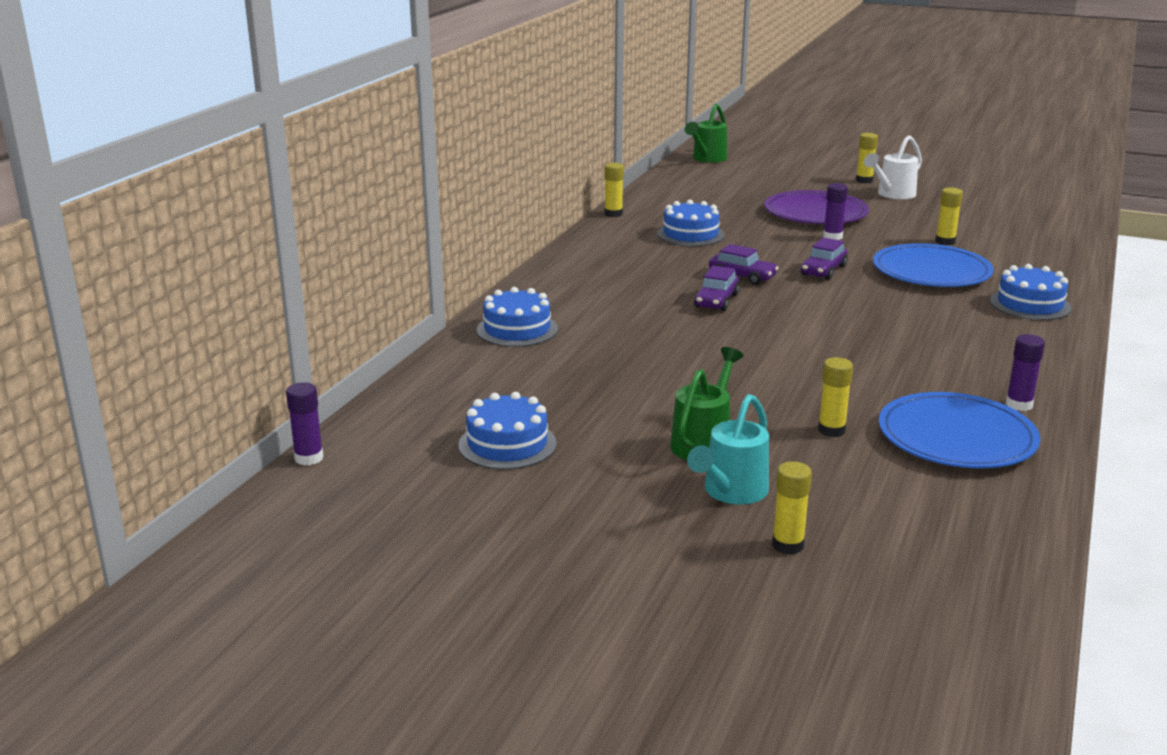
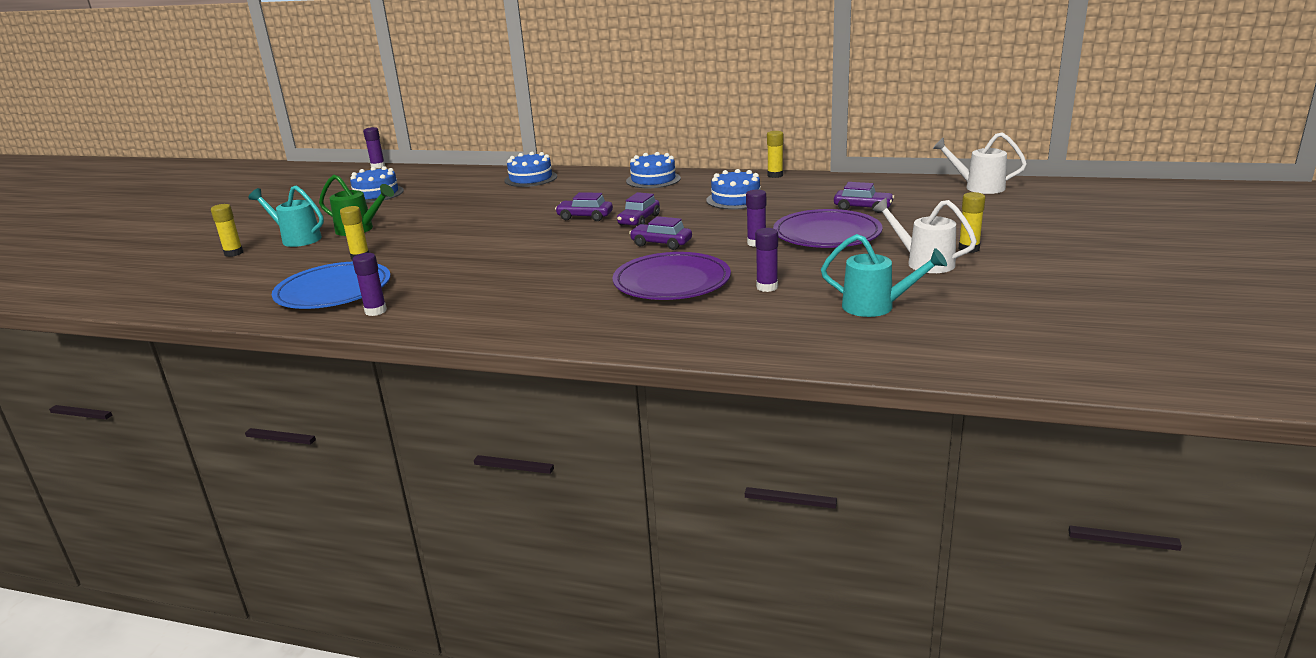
camera: 85 degrees right, 0 degrees up
green watering can [685,104,727,163] -> white watering can [932,132,1027,194]
blue plate [873,243,994,287] -> purple plate [613,252,731,300]
yellow glue stick [936,188,963,245] -> purple glue stick [755,228,778,292]
blue cake [990,264,1072,320] -> blue cake moved to [626,152,681,188]
none -> turquoise watering can [821,234,947,317]
none -> purple car [834,182,894,213]

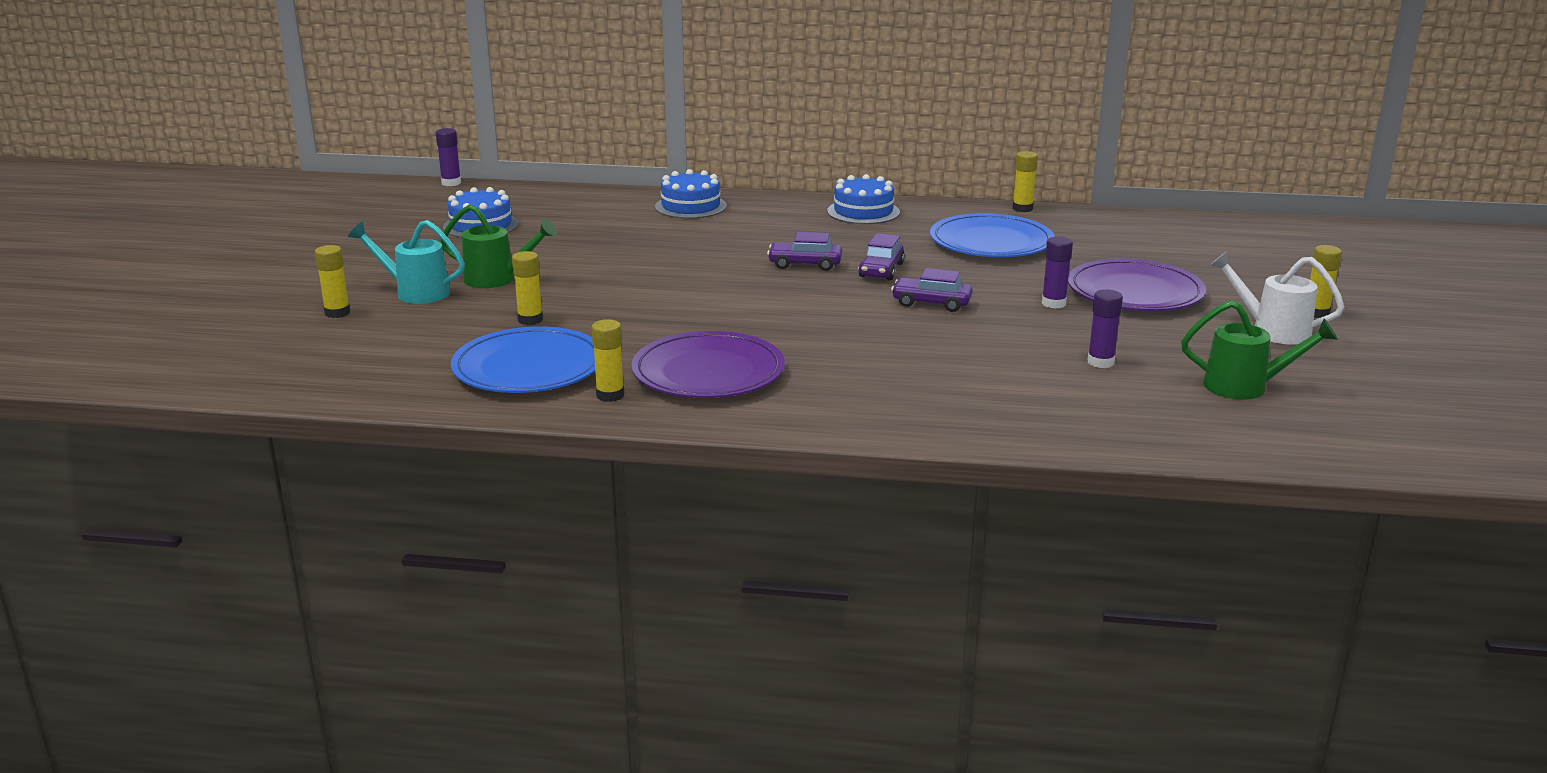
camera: 10 degrees left, 0 degrees up
purple glue stick [352,253,387,316] -> yellow glue stick [592,319,624,402]
purple plate [613,252,731,300] -> purple plate moved to [631,331,785,398]
blue cake [706,169,761,209] -> blue plate [930,213,1055,257]
turquoise watering can [821,234,947,317] -> green watering can [1181,300,1338,400]
purple car [834,182,894,213] -> none
white watering can [932,132,1027,194] -> none

